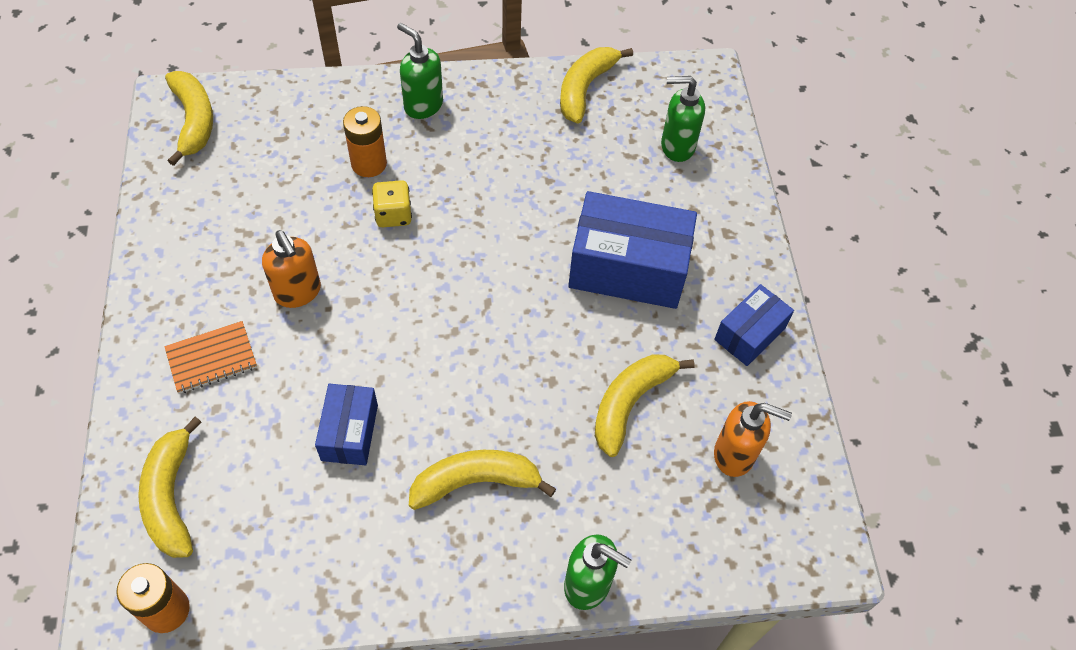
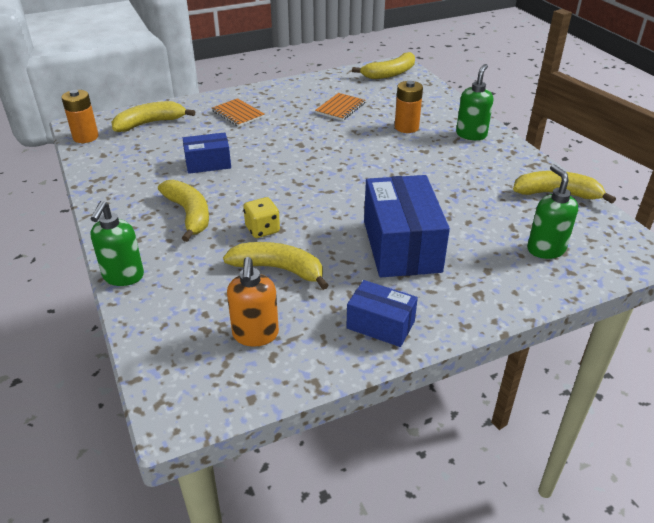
camera: 75 degrees right, 20 degrees down
orange soap dispenser [262,230,321,308] -> none
yellow dice [372,180,412,227] -> yellow dice moved to [243,197,280,238]
none -> orange notebook [315,93,365,121]

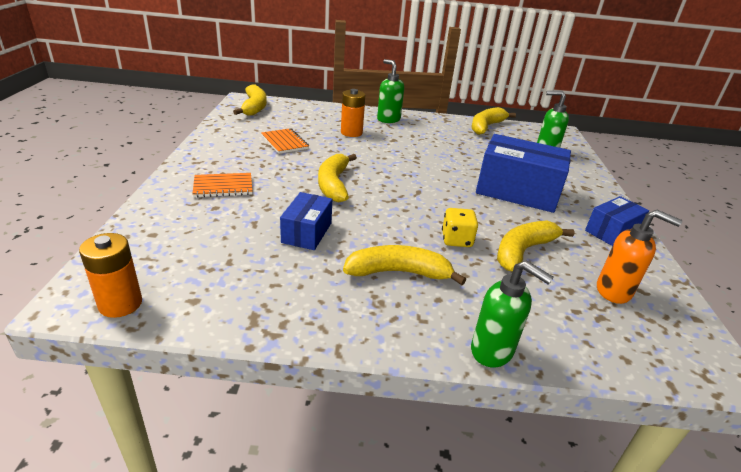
camera: 65 degrees left, 5 degrees down
yellow banana [111,101,195,132] -> yellow banana moved to [318,154,357,202]

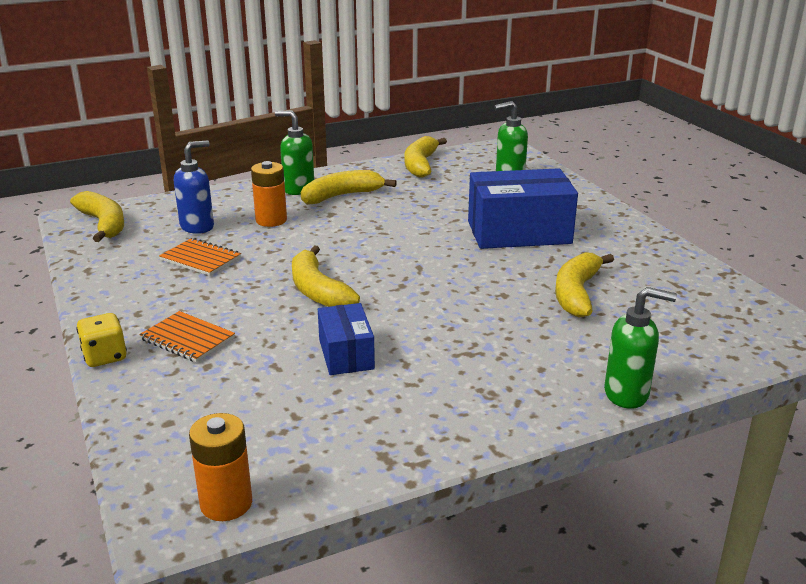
camera: 25 degrees left, 5 degrees down
orange notebook [193,173,252,197] -> orange notebook turned 75 degrees clockwise [139,311,235,363]
yellow banana [343,245,466,285] -> yellow banana moved to [301,170,397,205]
yellow dice [442,208,478,247] -> yellow dice moved to [76,313,127,367]
blue box [585,196,649,246] -> none
orange soap dispenser [597,210,682,304] -> none
none -> blue soap dispenser [174,140,214,234]

